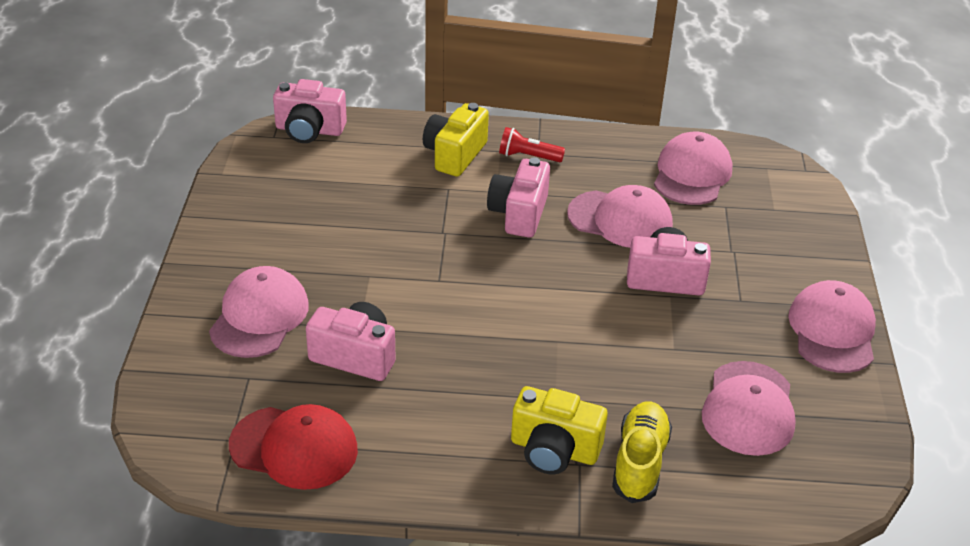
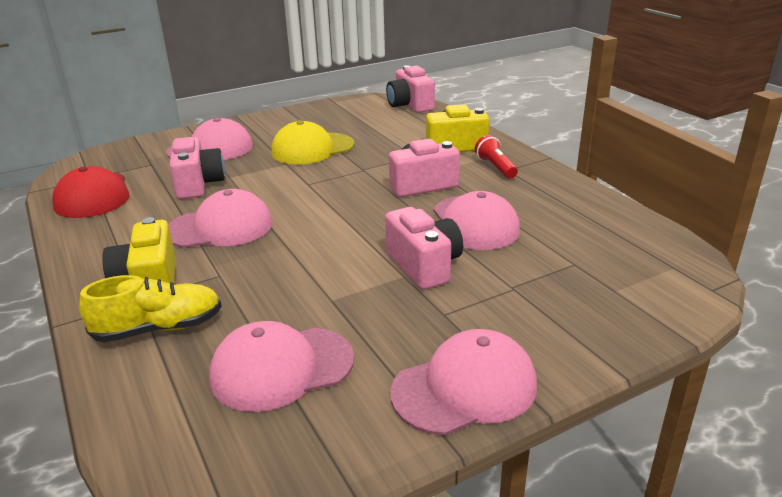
camera: 60 degrees right, 10 degrees down
pink cap [654,132,732,205] -> pink cap moved to [168,189,273,248]
none -> yellow cap [271,120,354,165]

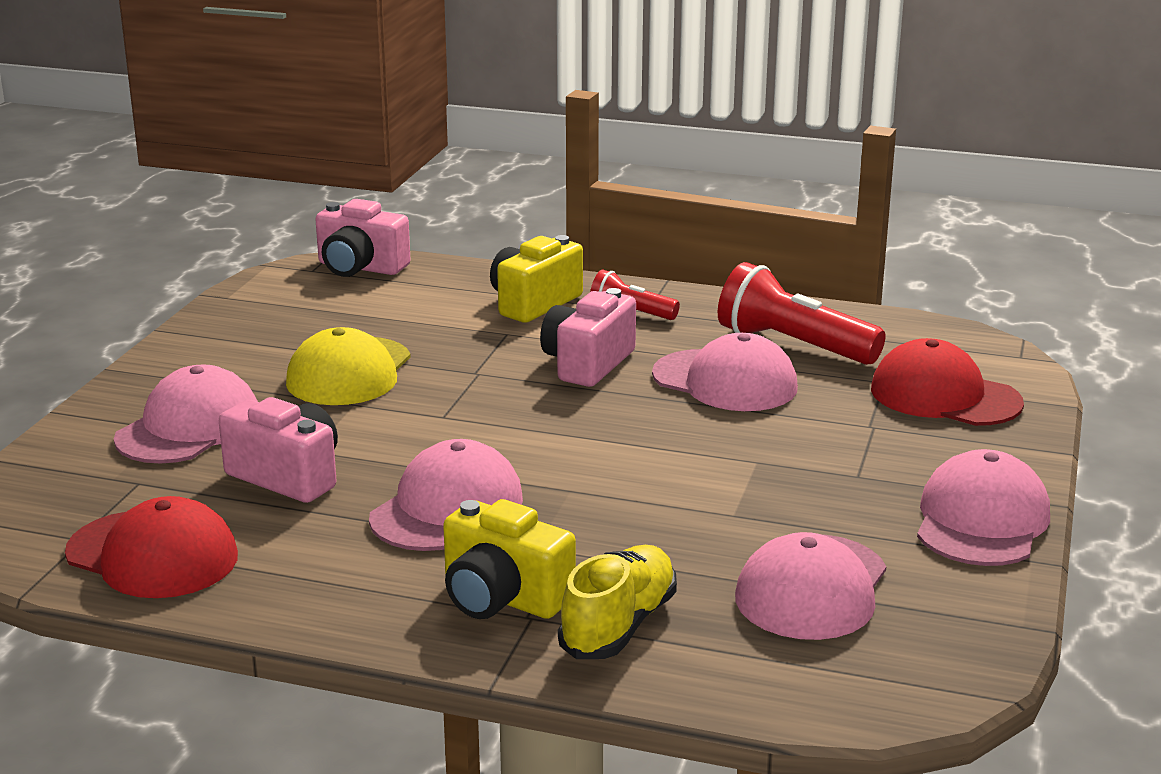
camera: 45 degrees left, 5 degrees down
pink camera [385,207,463,290] -> none
none -> red flashlight [718,262,886,365]
none -> red cap [871,338,1024,426]

